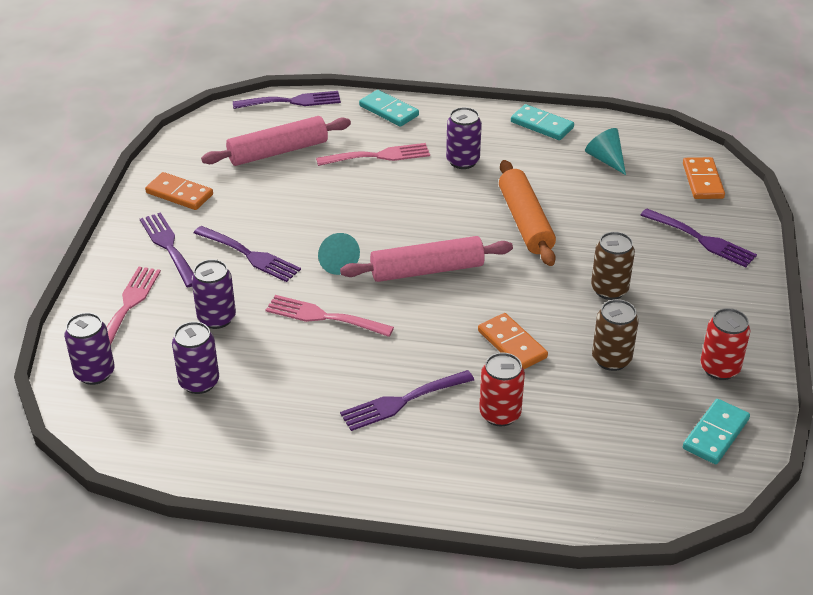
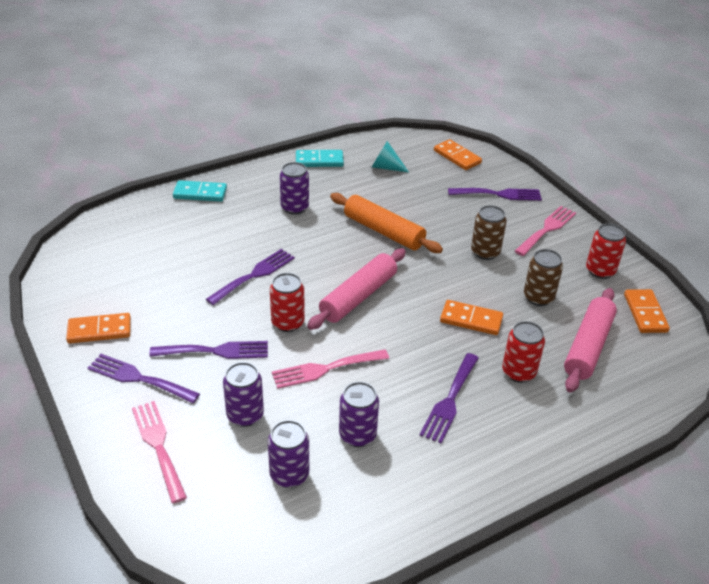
camera: 40 degrees left, 0 degrees up
purple can [64,313,115,385] -> purple can moved to [339,382,379,447]
pink rolling pin [201,116,351,166] -> pink rolling pin moved to [564,288,617,393]
purple fork [233,91,341,109] -> purple fork moved to [206,249,295,305]
pink fork [316,143,430,166] -> pink fork moved to [515,206,576,256]
turquoise cone [318,233,360,275] -> red can [270,273,305,332]
turquoise domino [683,399,750,464] -> orange domino [624,289,670,333]

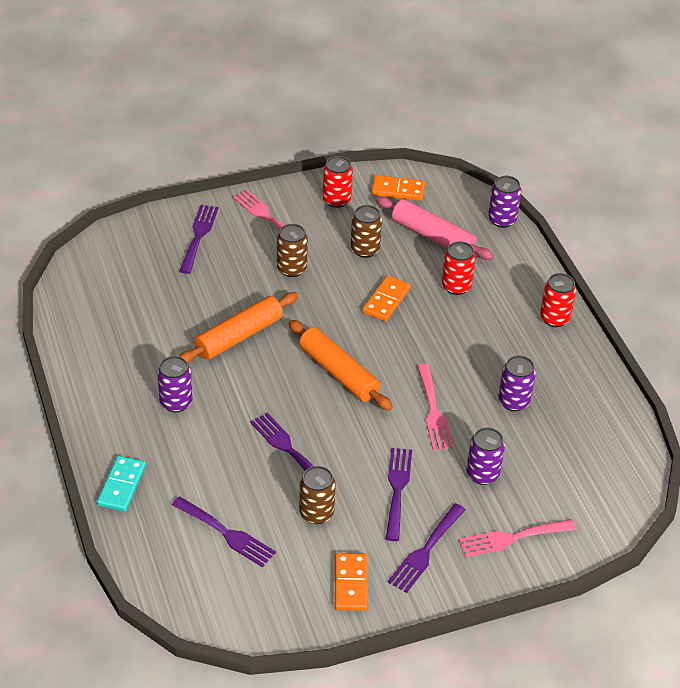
camera: 80 degrees left, 5 degrees up
purple can [268,420,309,488] -> purple can moved to [488,176,522,228]
red can [270,273,305,332] -> red can moved to [540,273,577,327]
turquoise domino [296,150,344,167] -> none
pink rolling pin [307,249,406,330] -> orange rolling pin [288,320,393,411]
turquoise cone [372,141,409,172] -> none
purple fork [420,353,479,444] -> purple fork moved to [172,497,276,567]
orange domino [434,139,482,170] -> none
none -> brown can [299,466,336,524]

